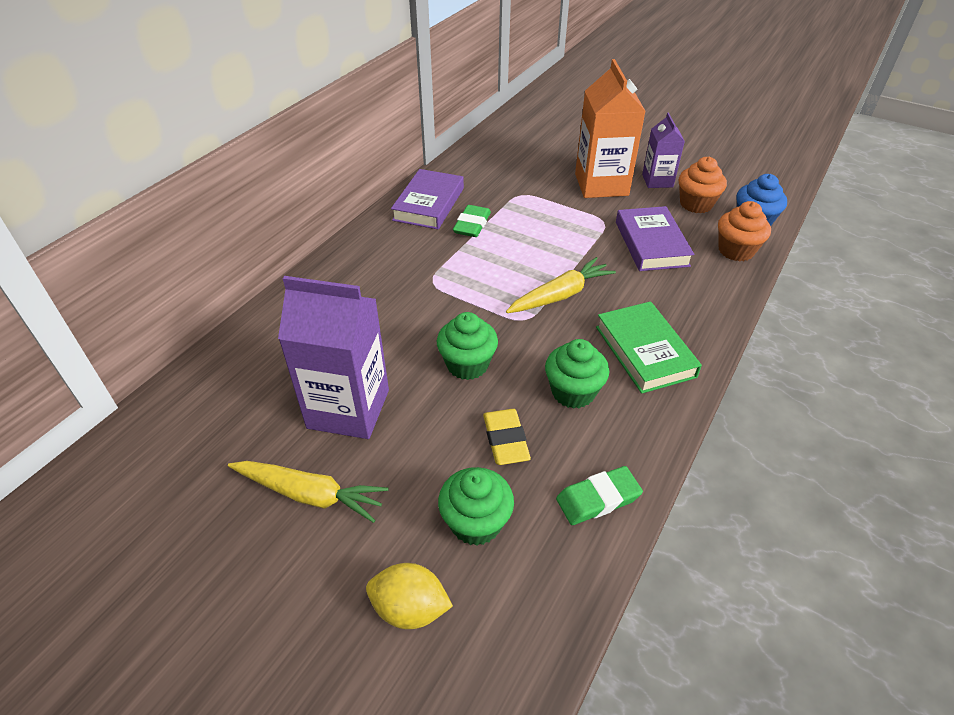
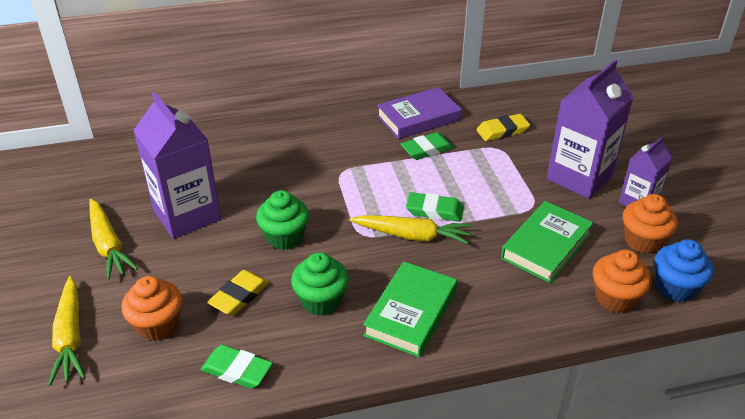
camera: 45 degrees right, 5 degrees down
yellow lemon [366,563,453,629] -> yellow carrot [48,276,85,386]
green cupcake [438,467,514,546] -> orange cupcake [121,276,182,341]
orange carton [575,59,646,198] -> purple carton [547,59,633,199]
purple book [616,206,694,271] -> green book [501,201,594,283]
none -> green eraser [406,192,464,222]
none -> yellow eraser [476,114,530,141]

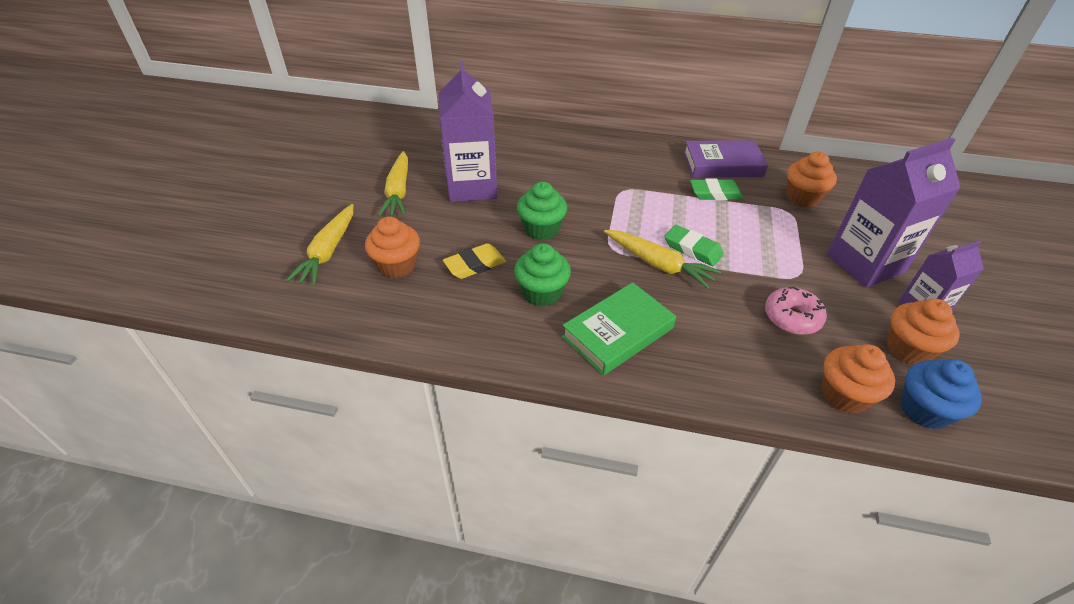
camera: 25 degrees right, 5 degrees up
green eraser [201,345,273,389] -> none
yellow eraser [476,114,530,141] -> orange cupcake [786,151,837,208]
green book [501,201,594,283] -> pink donut [765,286,827,335]

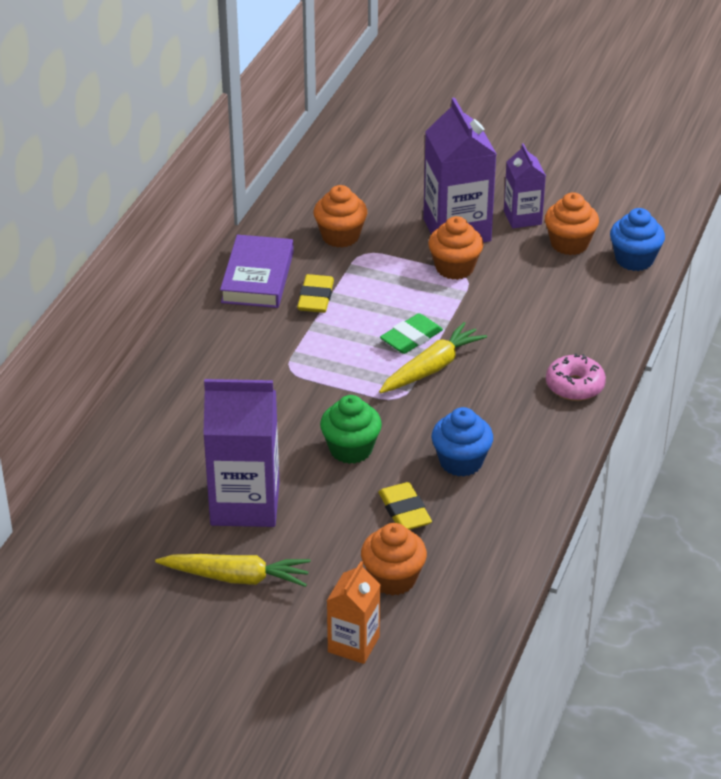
camera: 80 degrees left, 5 degrees down
yellow carrot [286,204,353,286] -> orange carton [327,561,380,664]
green cupcake [514,243,571,307] -> blue cupcake [431,407,493,477]
green book [562,282,676,375] -> none
green eraser [690,178,743,201] -> yellow eraser [297,274,334,313]
pink donut [765,286,827,335] -> pink donut moved to [546,353,606,401]
orange cupcake [821,344,895,414] -> orange cupcake moved to [428,216,483,280]

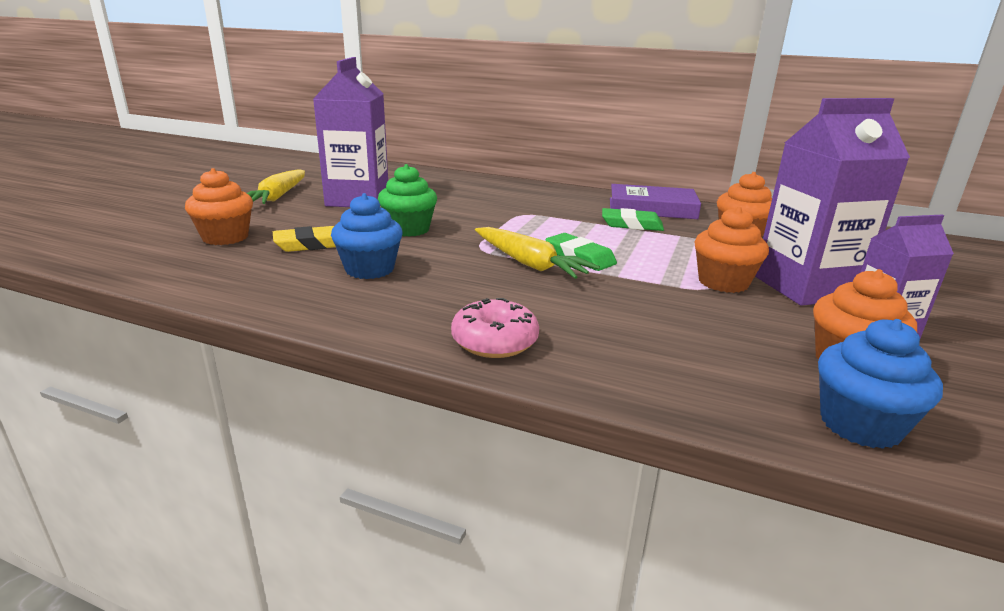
camera: 90 degrees right, 15 degrees down
yellow eraser [297,274,334,313] -> green eraser [602,208,664,231]
orange carton [327,561,380,664] -> none

